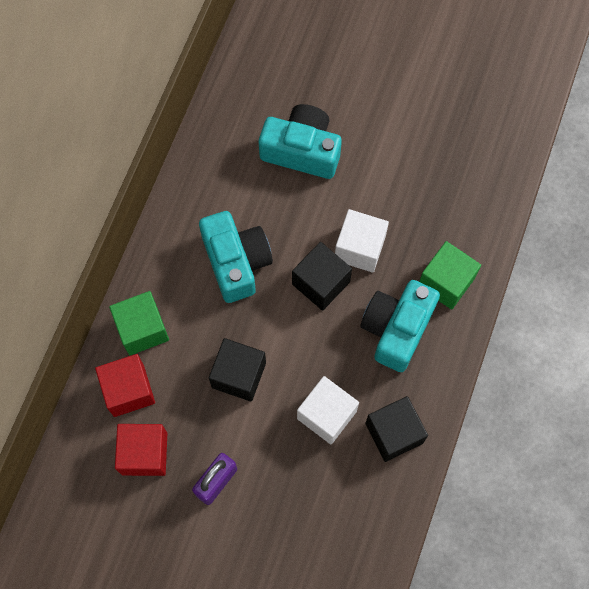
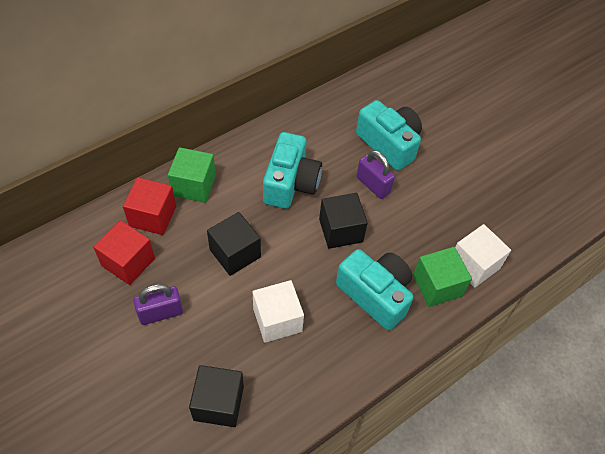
camera: 30 degrees right, 15 degrees down
white cube [335,209,389,273] -> white cube moved to [455,224,511,288]
turquoise camera [361,280,440,372] -> turquoise camera turned 75 degrees clockwise [336,249,413,330]
black cube [365,396,428,462] -> black cube moved to [189,365,244,427]
none -> purple padlock [356,150,395,199]

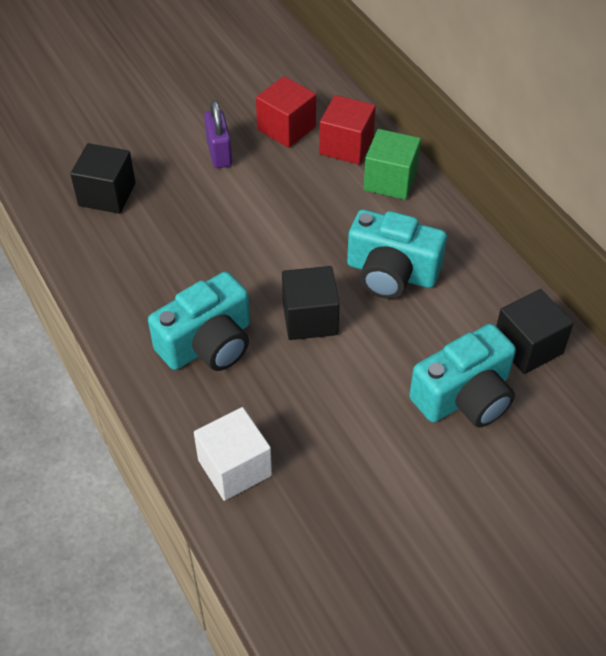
camera: 100 degrees right, 5 degrees down
black cube [207,212,261,276] -> black cube moved to [496,289,574,374]
white cube [253,280,304,343] -> none
purple padlock [356,150,395,199] -> none
green cube [413,247,472,307] -> none

